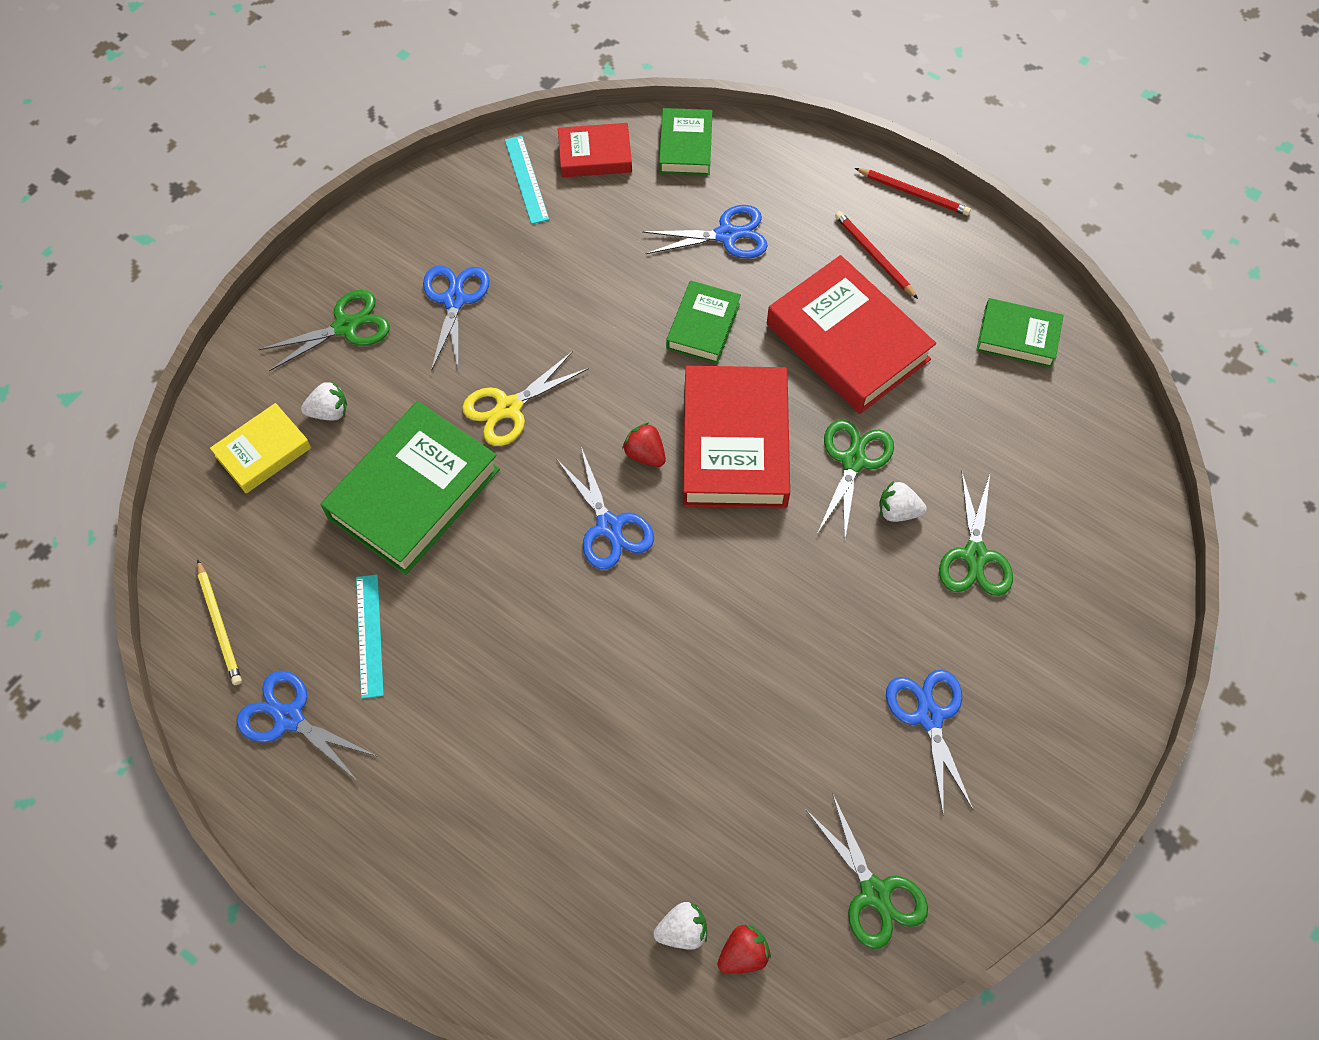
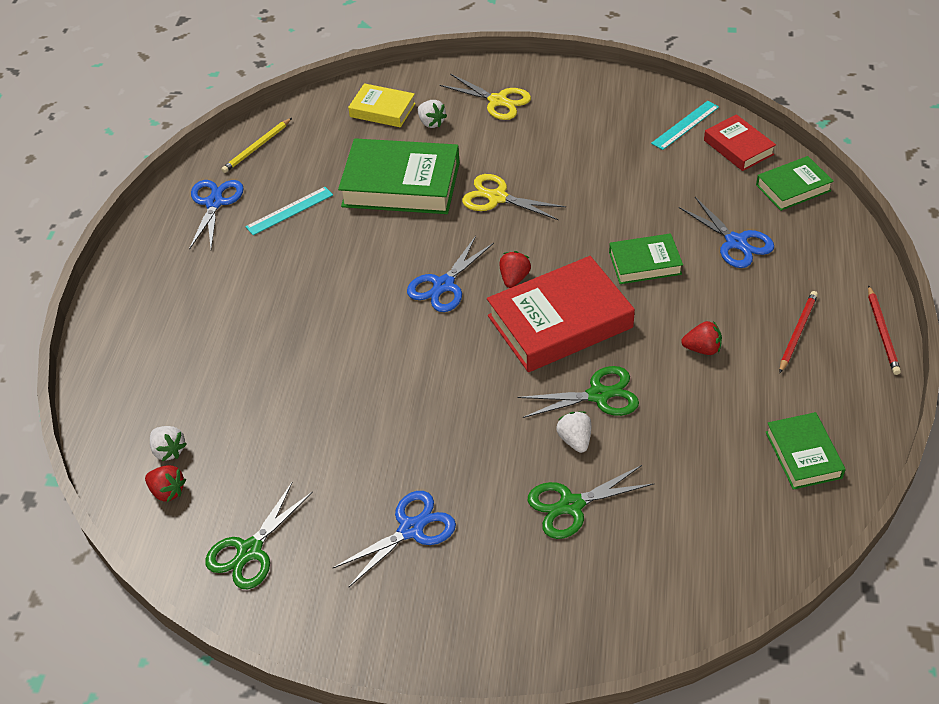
camera: 65 degrees right, 15 degrees down
green scissors [258,290,390,371] -> yellow scissors [440,74,531,120]
blue scissors [423,266,489,373] -> none
red book [767,255,936,414] -> red strawberry [681,321,722,355]

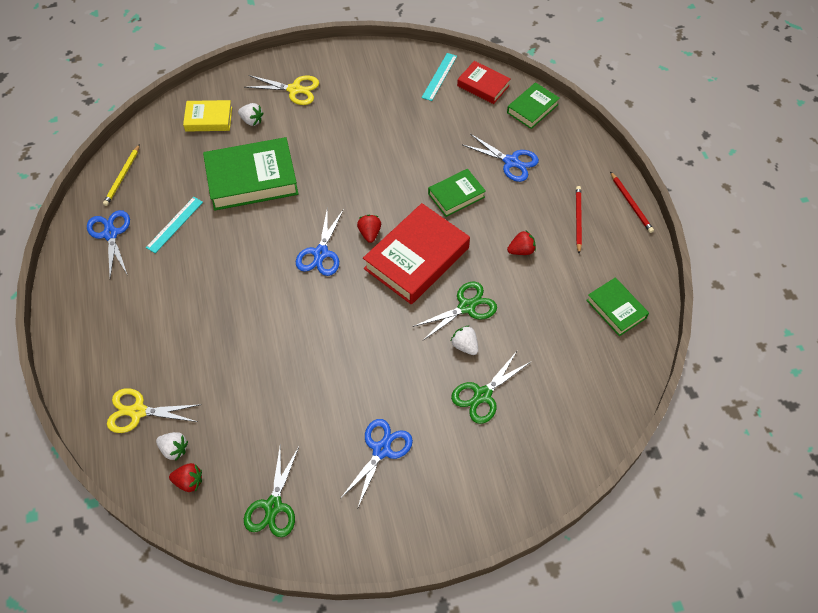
camera: 25 degrees left, 10 degrees up
yellow scissors [462,174,566,220] -> yellow scissors moved to [107,388,201,433]

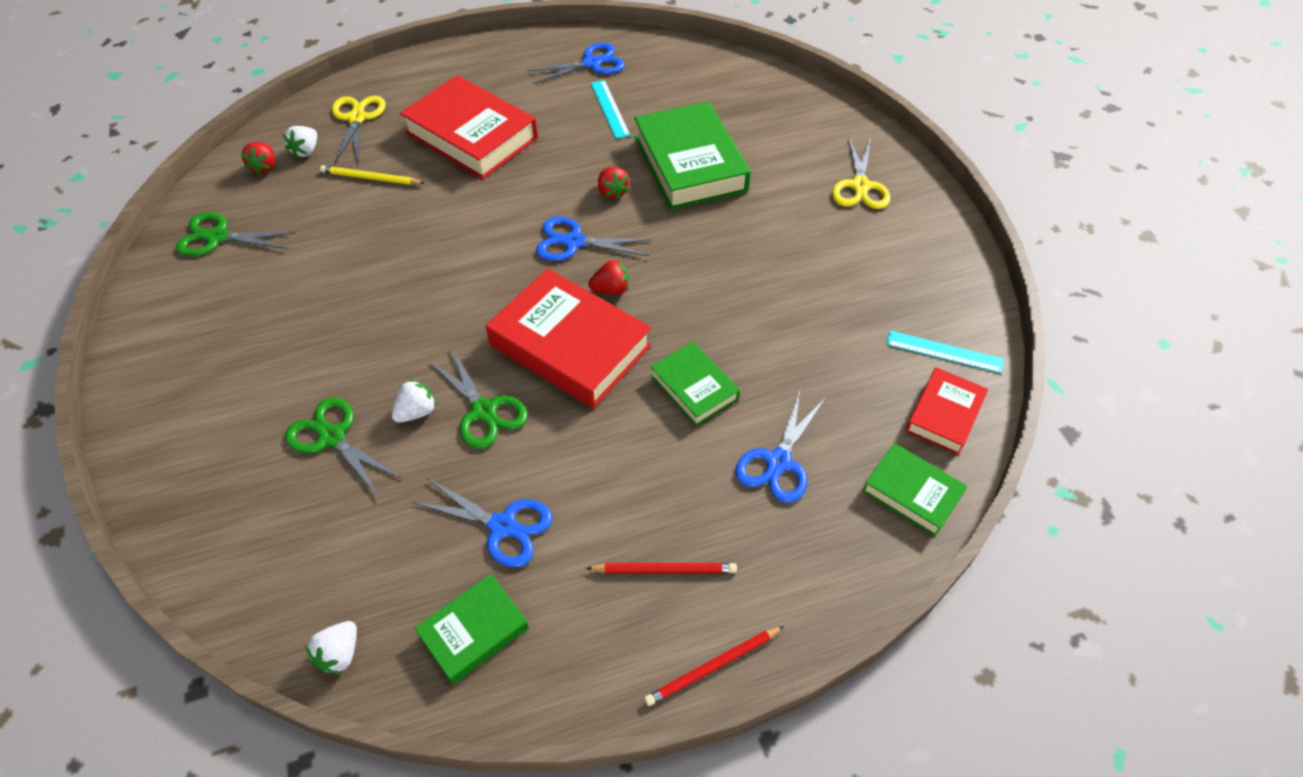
camera: 85 degrees right, 5 degrees down
yellow pencil [103,144,140,206] -> yellow pencil moved to [320,165,424,185]
turquoise ruler [146,197,203,253] -> turquoise ruler turned 45 degrees clockwise [591,80,630,139]
yellow book [183,100,232,132] -> none
white strawberry [238,103,264,126] -> white strawberry moved to [305,621,357,674]
blue scissors [340,419,413,507] -> blue scissors moved to [412,478,552,568]
red strawberry [507,231,536,255] -> red strawberry moved to [598,167,630,200]
none -> red book [400,75,538,179]

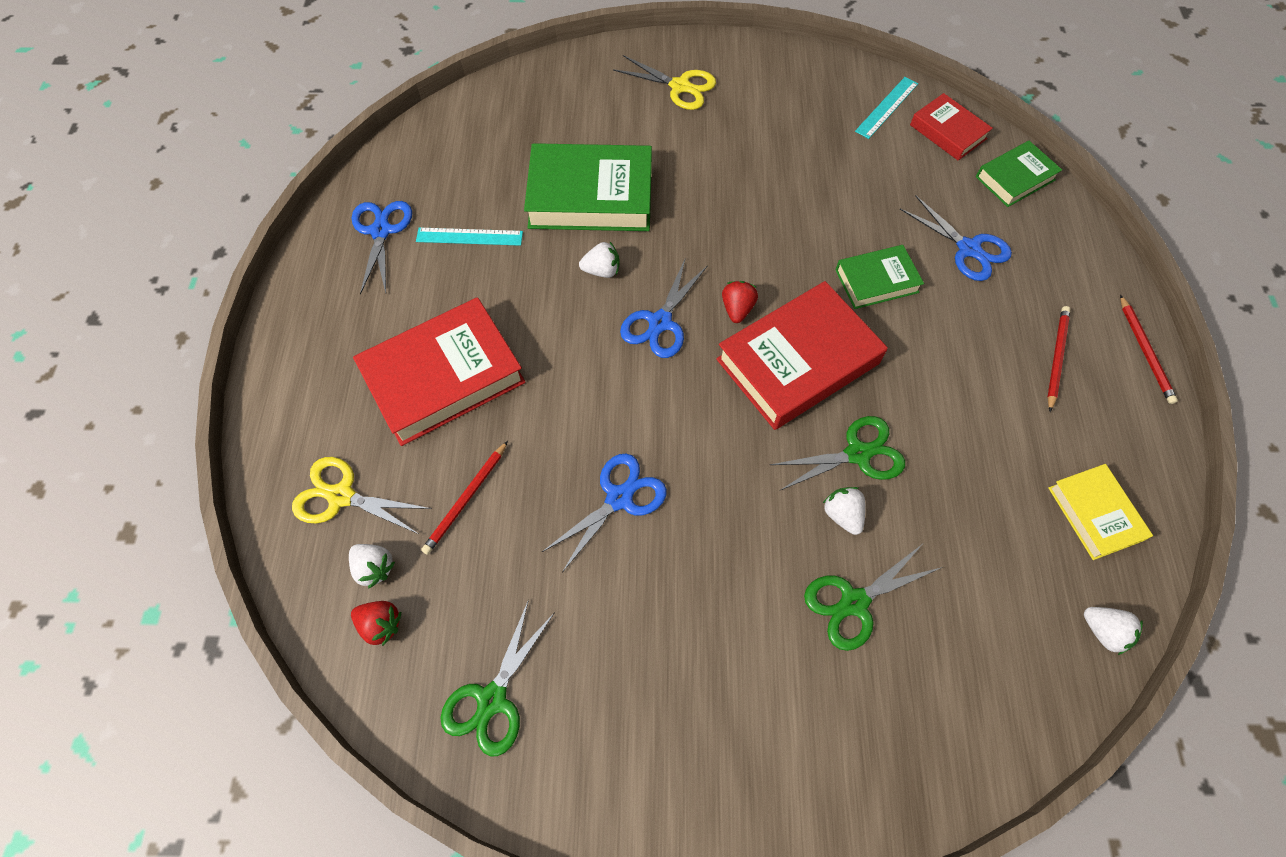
camera: 70 degrees left, 10 degrees up
yellow pencil [320,165,424,185] -> red pencil [421,441,508,555]
blue scissors [412,478,552,568] -> blue scissors moved to [542,453,667,572]
green book [414,574,529,685] -> yellow book [1048,464,1153,560]
red strawberry [598,167,630,200] -> white strawberry [579,242,620,278]

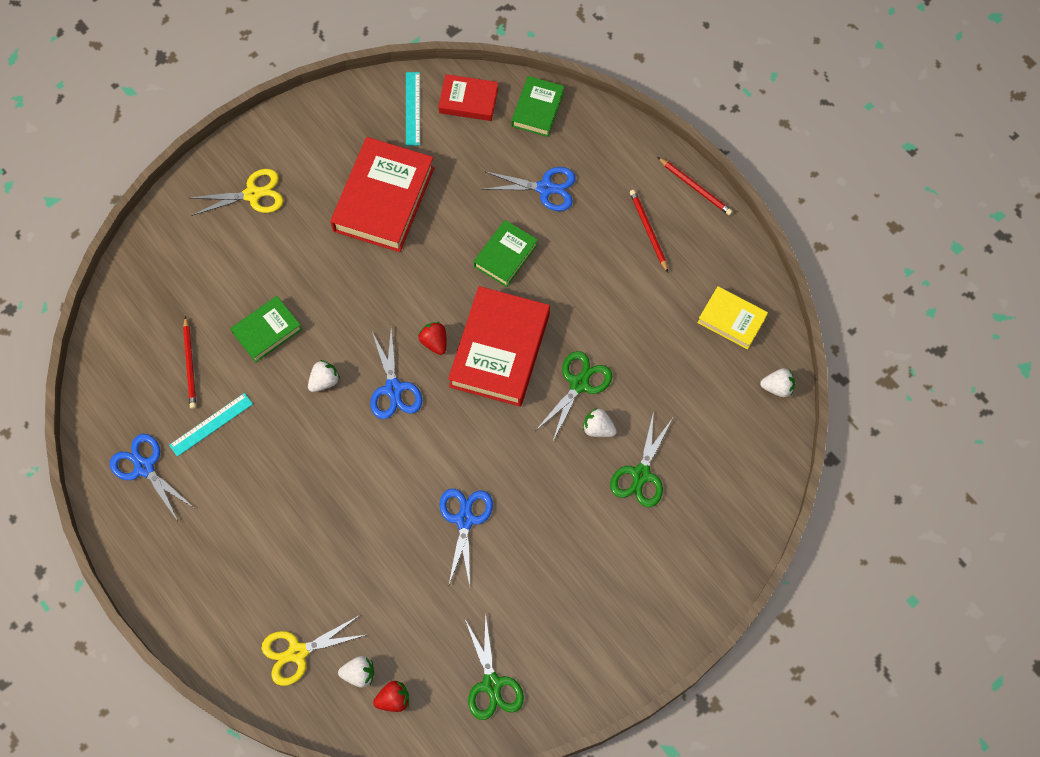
camera: 40 degrees left, 5 degrees up
red book [353,297,526,446] -> red book moved to [330,137,434,252]
red pencil [421,441,508,555] -> red pencil moved to [183,316,196,409]
green book [524,143,652,231] -> green book [230,296,302,362], size x0.55

